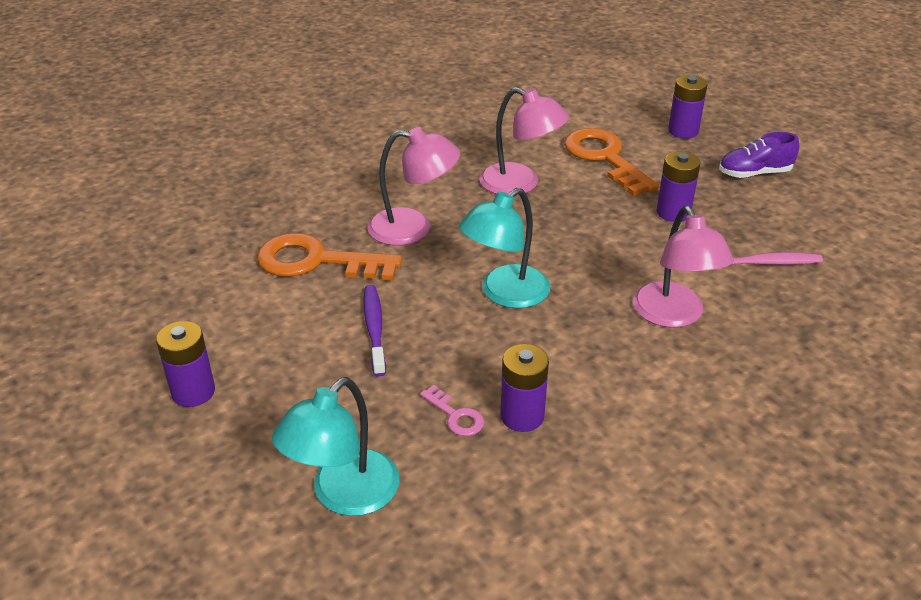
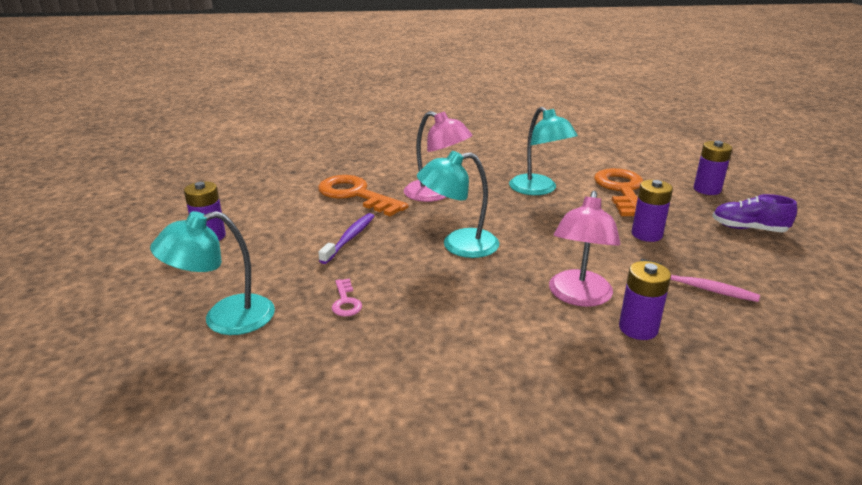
camera: 30 degrees right, 10 degrees down
pink lamp [479,87,569,196] -> turquoise lamp [509,107,578,195]
purple battery [500,344,549,432] -> purple battery moved to [619,261,671,340]

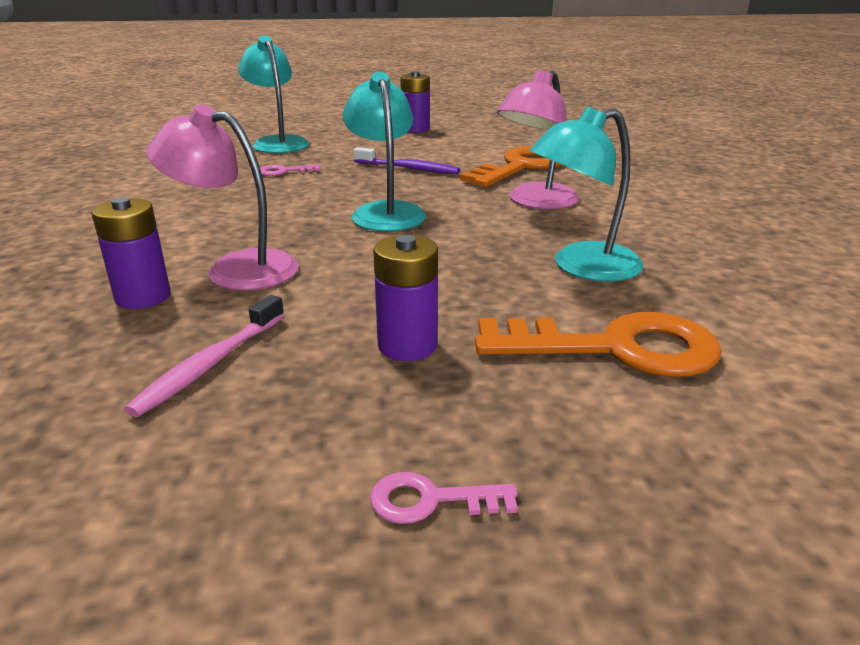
camera: 90 degrees right, 0 degrees up
purple battery [694,141,732,195] -> none
purple shoe [712,194,797,232] -> pink key [370,472,518,524]

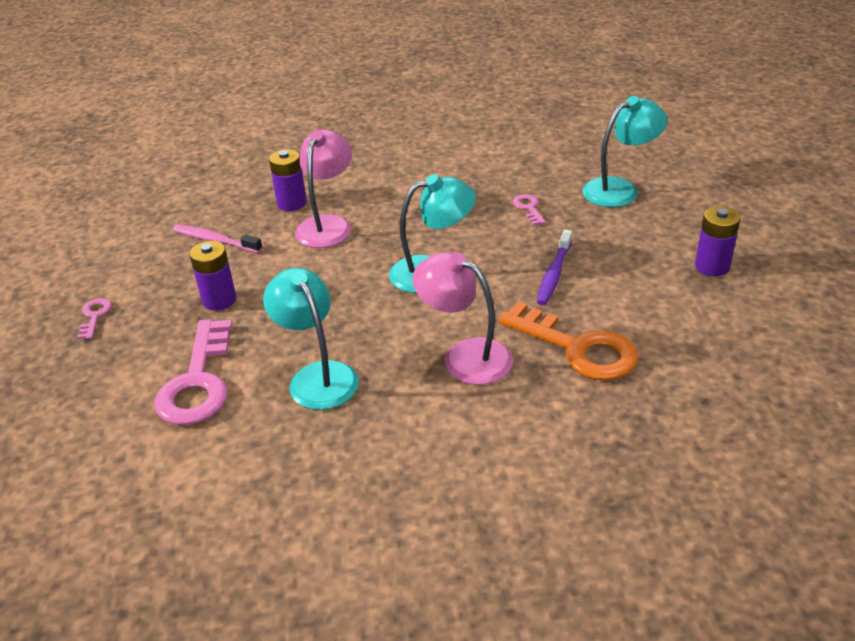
camera: 90 degrees right, 10 degrees up
orange key [475,312,722,377] -> pink key [154,319,232,425]

